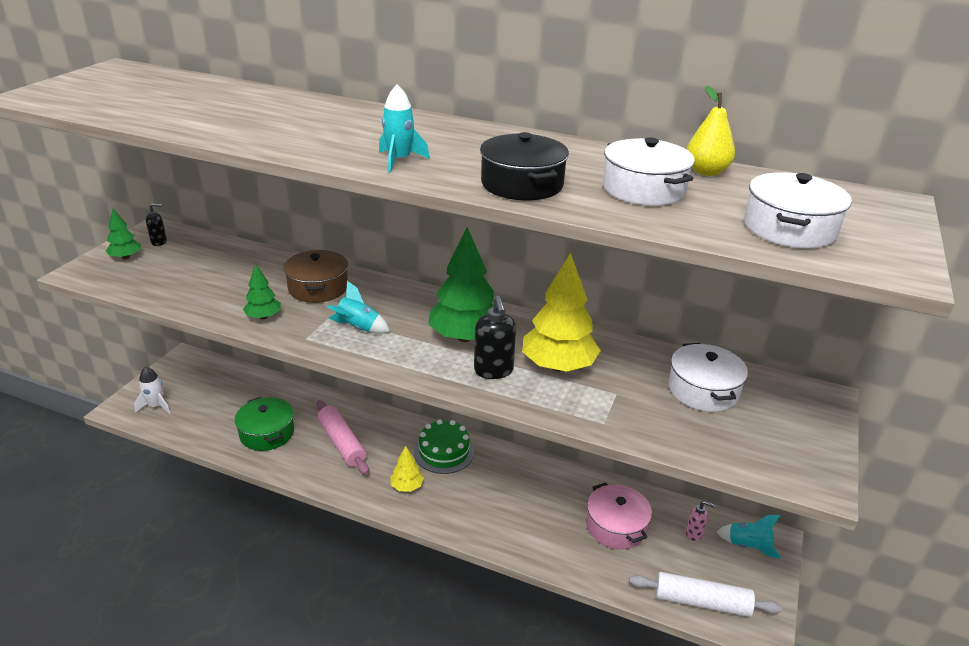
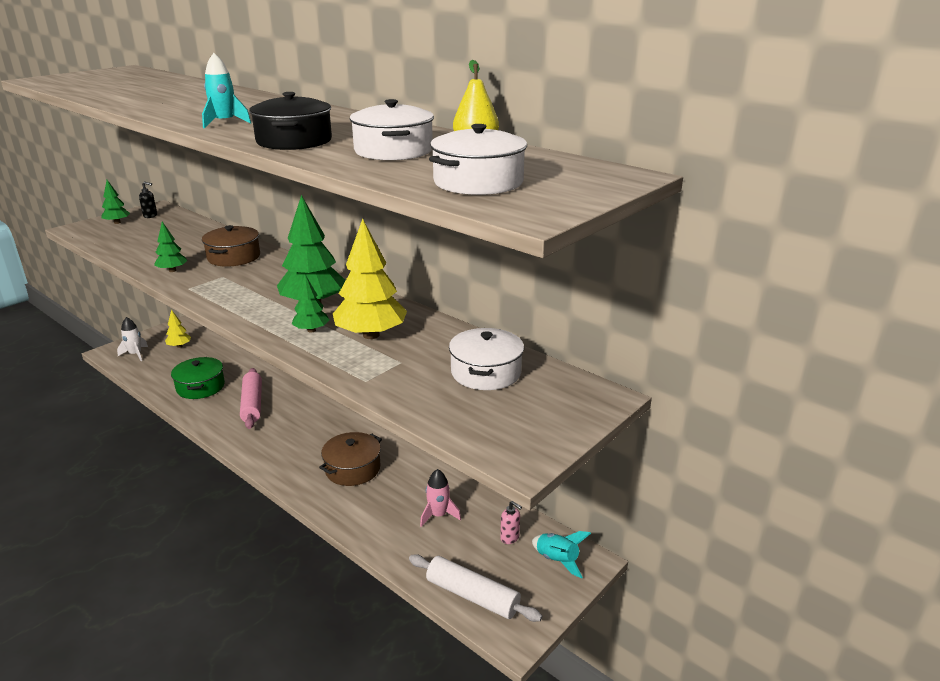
camera: 20 degrees right, 5 degrees down
turquoise rocket [327,281,390,334] -> none
yellow tree [390,446,424,492] -> yellow tree moved to [165,310,191,348]
green cake [414,419,474,474] -> none
black soap dispenser [474,296,516,379] -> green tree [292,275,329,333]
pink pot [586,483,652,550] -> pink rocket [420,469,461,527]
none -> brown pot [319,432,382,486]

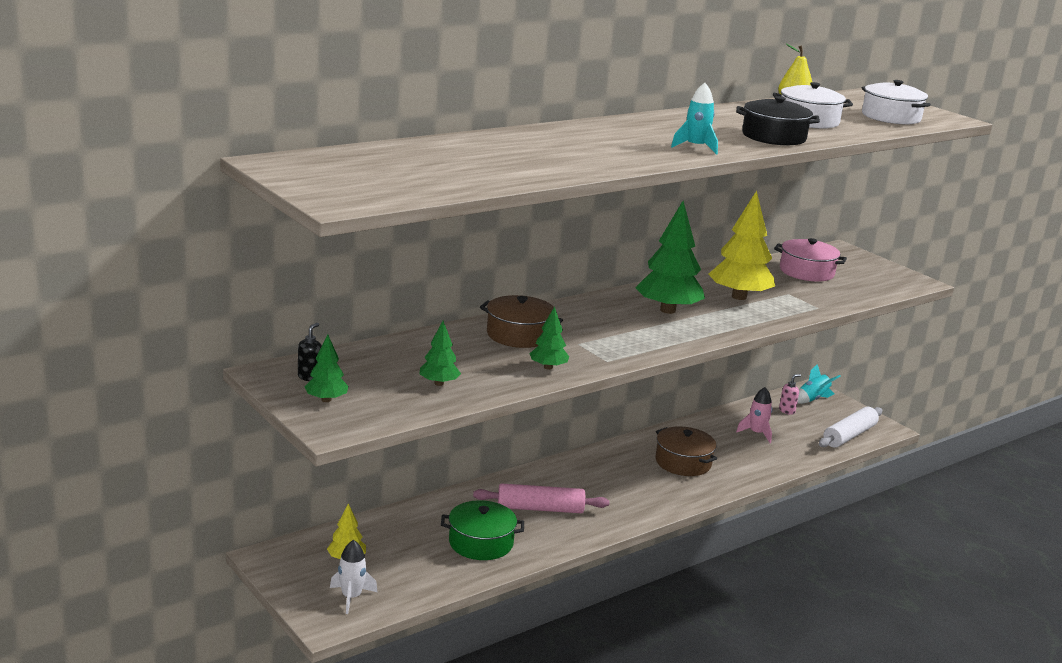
camera: 80 degrees left, 5 degrees down
green tree [292,275,329,333] -> green tree moved to [419,321,461,386]
white pot [449,328,524,390] -> pink pot [774,238,847,282]

